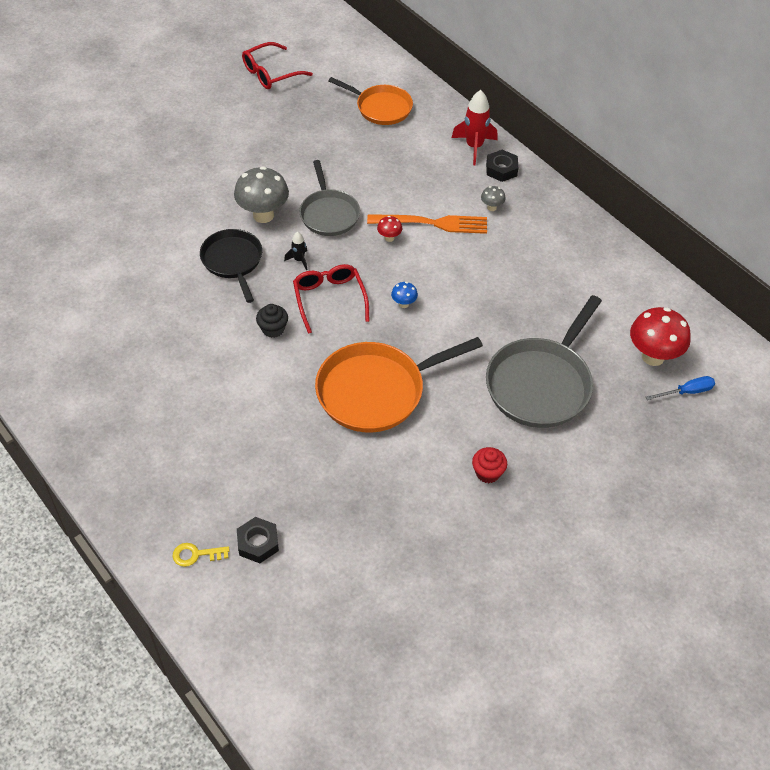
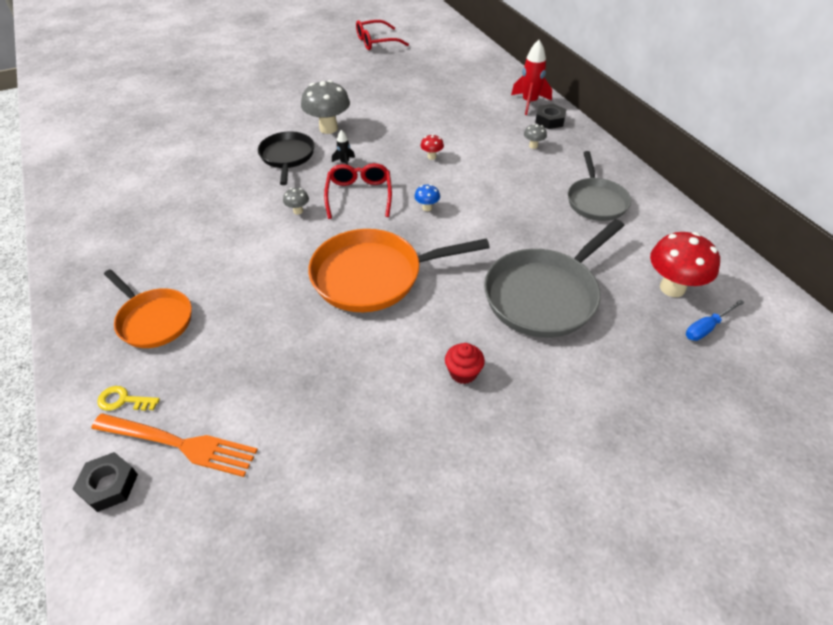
camera: 15 degrees right, 5 degrees down
black nut [237,517,279,563] -> black nut moved to [73,452,138,512]
black cupcake [256,304,288,338] -> grey mushroom [283,188,309,215]
grey pan [300,160,360,236] -> grey pan moved to [568,151,631,221]
orange pan [328,77,413,125] -> orange pan moved to [104,269,192,348]
orange fork [367,214,487,234] -> orange fork moved to [91,413,258,477]
blue screwdriver [646,376,715,400] -> blue screwdriver turned 150 degrees clockwise [686,300,745,341]

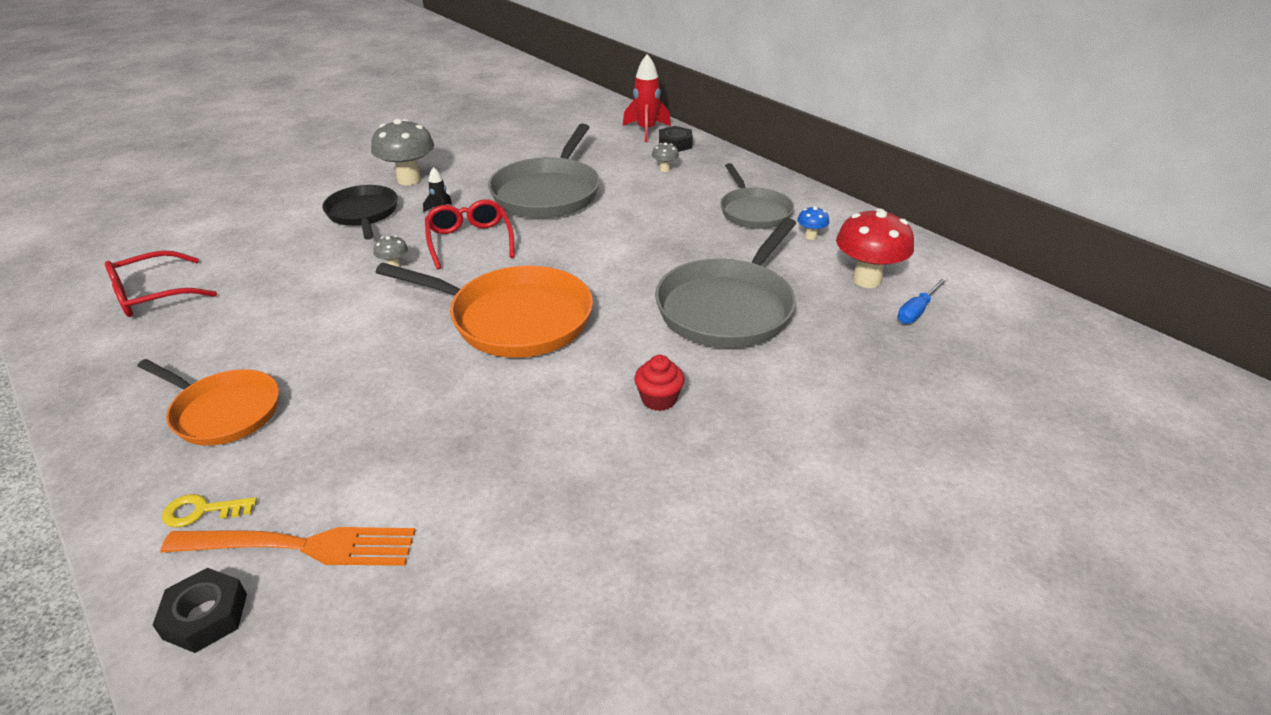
camera: 15 degrees left, 10 degrees down
orange pan [308,229,490,312] -> orange pan turned 135 degrees counterclockwise [376,263,593,358]
red glasses [356,20,409,50] -> red glasses moved to [105,250,217,317]
blue mushroom [414,184,440,211] -> blue mushroom moved to [797,206,829,240]
red mushroom [420,134,444,160] -> grey pan [488,124,600,218]

